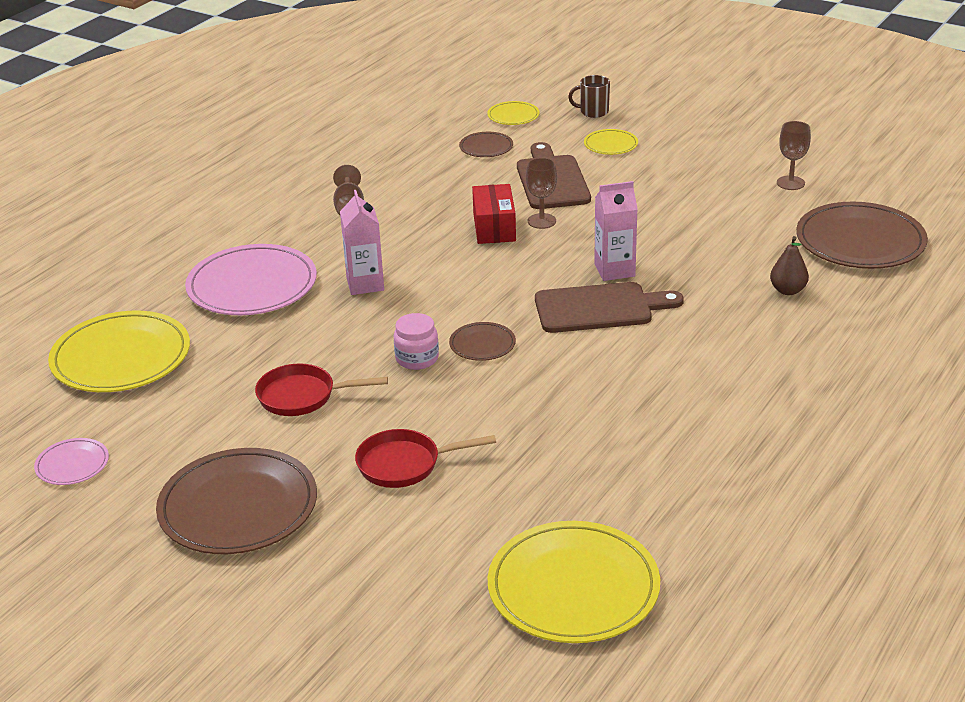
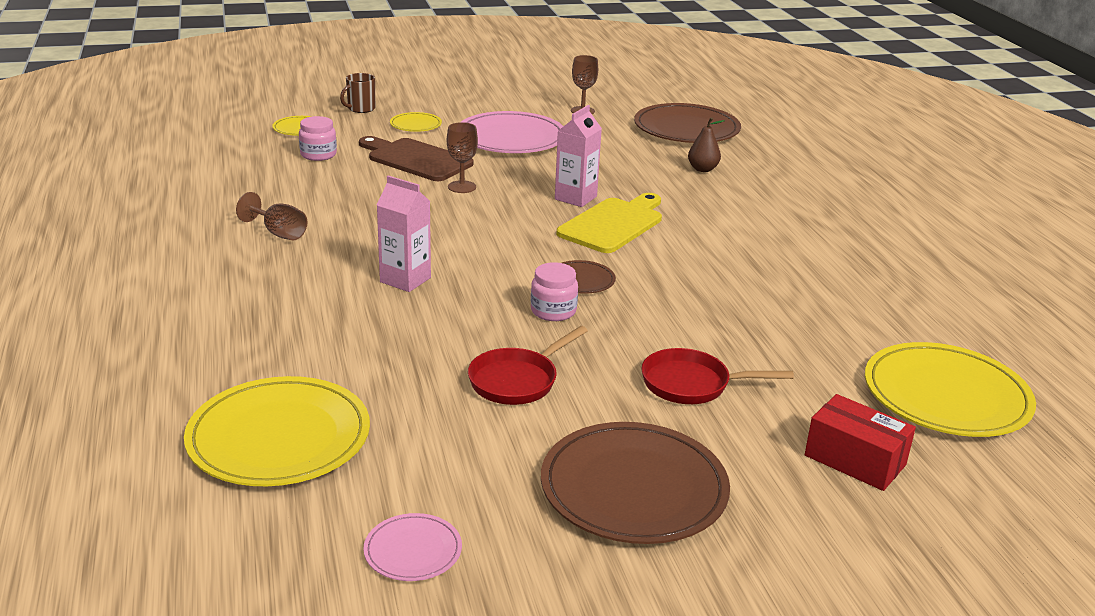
camera: 50 degrees left, 5 degrees down
pink plate [185,244,317,315] -> pink plate moved to [461,111,563,153]
red pan [355,429,496,488] -> red pan turned 60 degrees clockwise [641,348,794,404]
brown plate [459,132,513,157] -> pink jar [299,116,337,161]
red box [472,184,516,244] -> red box moved to [805,394,916,491]
brown cutting board [535,282,684,333] -> yellow cutting board [556,193,662,253]

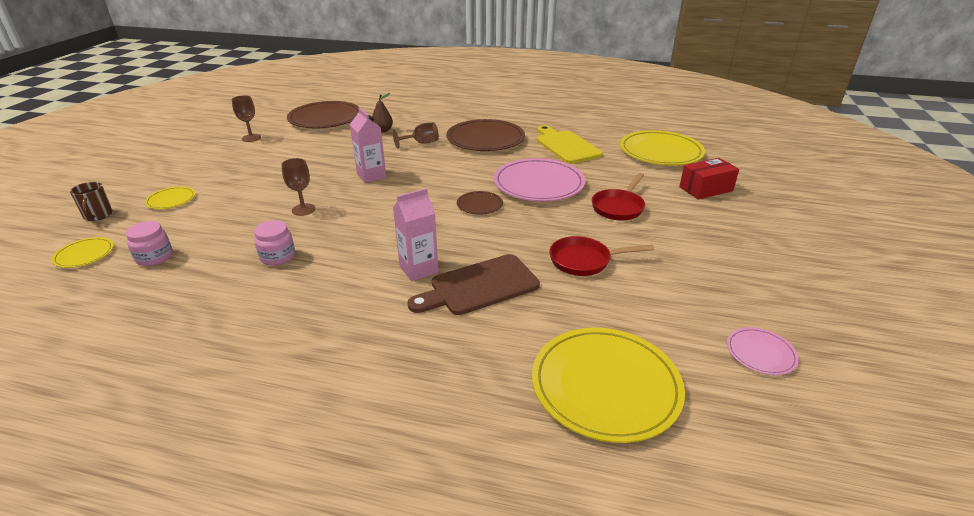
camera: 60 degrees left, 5 degrees up
brown goblet [236,192,307,240] -> brown goblet moved to [393,122,439,149]
brown cutting board [359,136,473,181] -> brown cutting board moved to [407,254,540,315]
pink plate [461,111,563,153] -> pink plate moved to [493,158,585,202]
red pan [468,326,588,405] -> red pan turned 105 degrees clockwise [549,236,654,276]
pink jar [531,262,578,321] -> pink jar moved to [254,220,295,266]
brown plate [541,422,730,544] -> brown plate moved to [446,119,525,151]
yellow cutting board [556,193,662,253] -> yellow cutting board moved to [537,125,603,164]

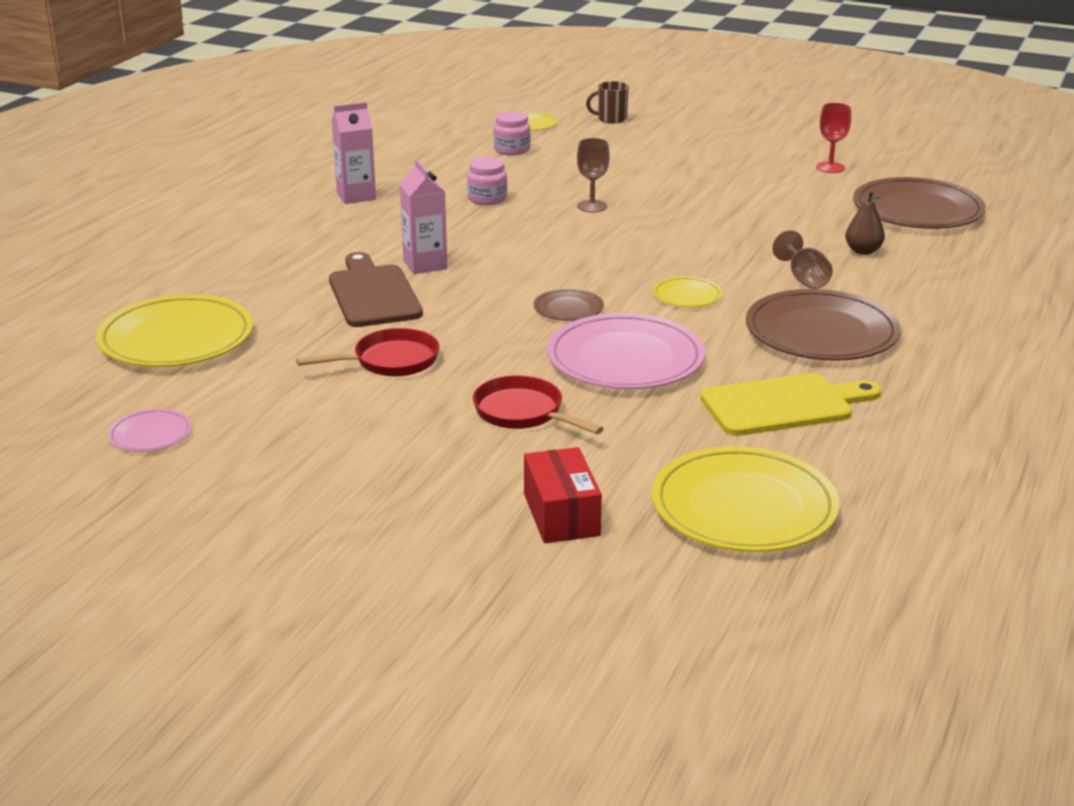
camera: 100 degrees right, 5 degrees down
yellow plate [145,186,195,209] -> yellow plate moved to [653,276,722,308]
brown goblet [232,95,261,142] -> red goblet [816,103,851,173]
pink carton [350,107,386,183] -> pink carton moved to [332,102,376,204]
red pan [549,236,654,276] -> red pan turned 60 degrees clockwise [296,328,439,376]

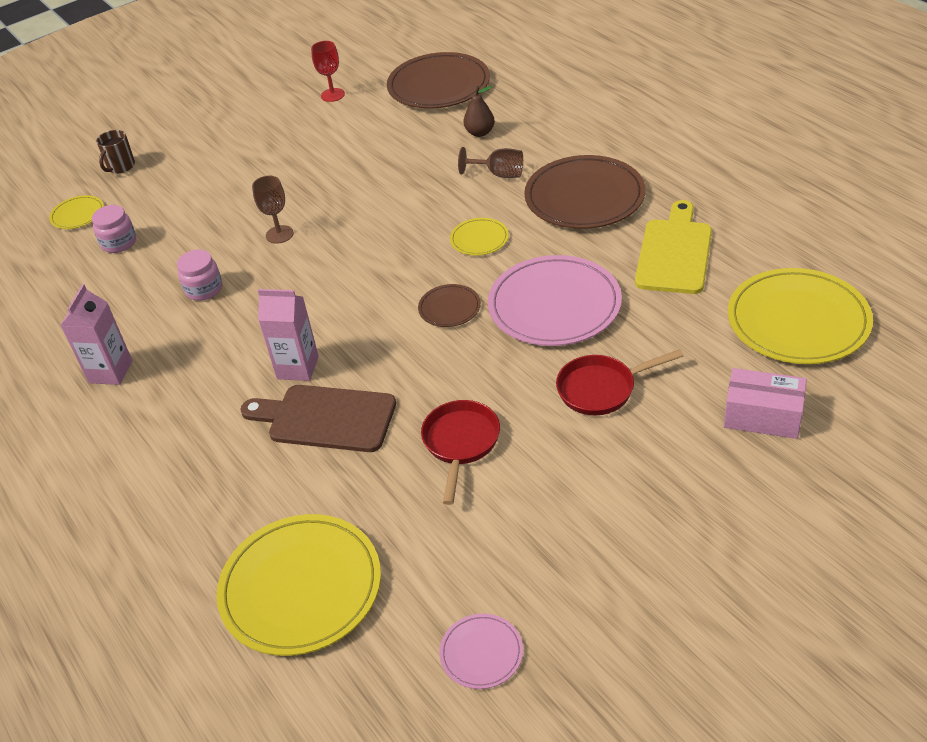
camera: 55 degrees left, 15 degrees up
red box [524,447,602,543] -> pink box [724,368,807,439]

